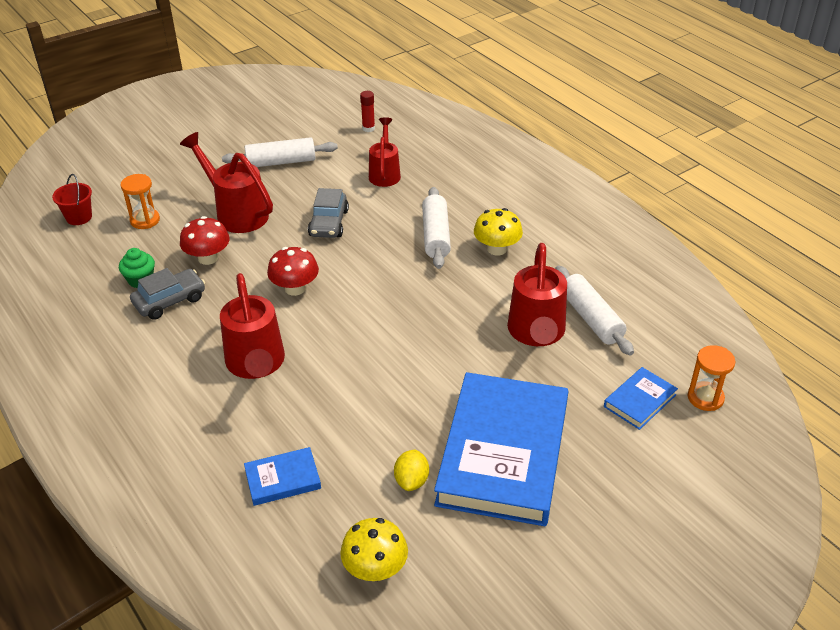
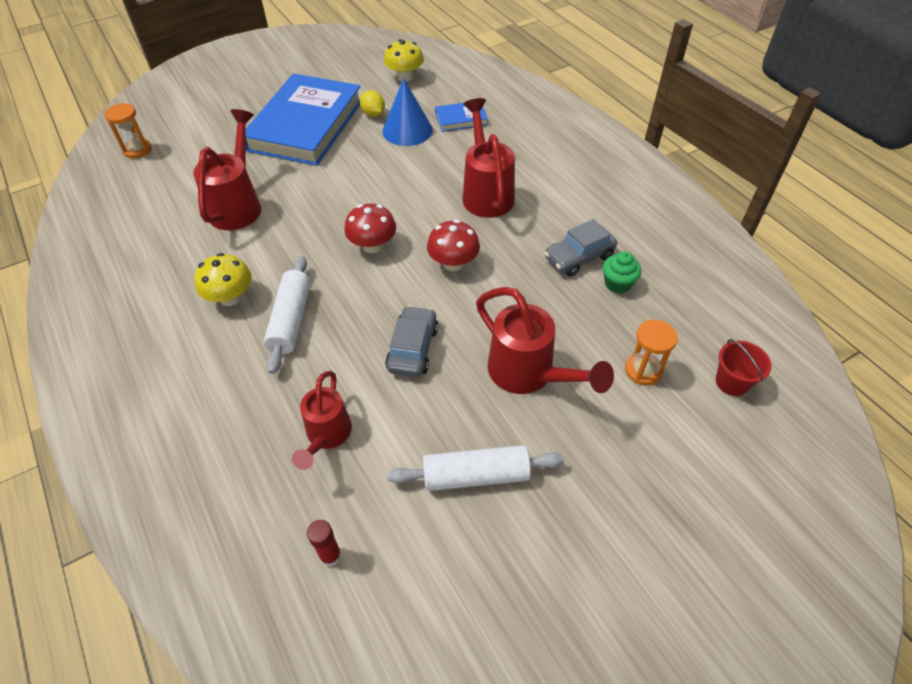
camera: 175 degrees left, 10 degrees up
red mushroom [180,216,230,265] -> red mushroom moved to [344,204,396,253]
yellow lemon [394,449,429,491] -> yellow lemon turned 45 degrees counterclockwise [360,90,385,117]
white rolling pin [555,265,634,355] -> none
blue book [604,367,678,430] -> none
none -> blue cone [382,78,433,146]

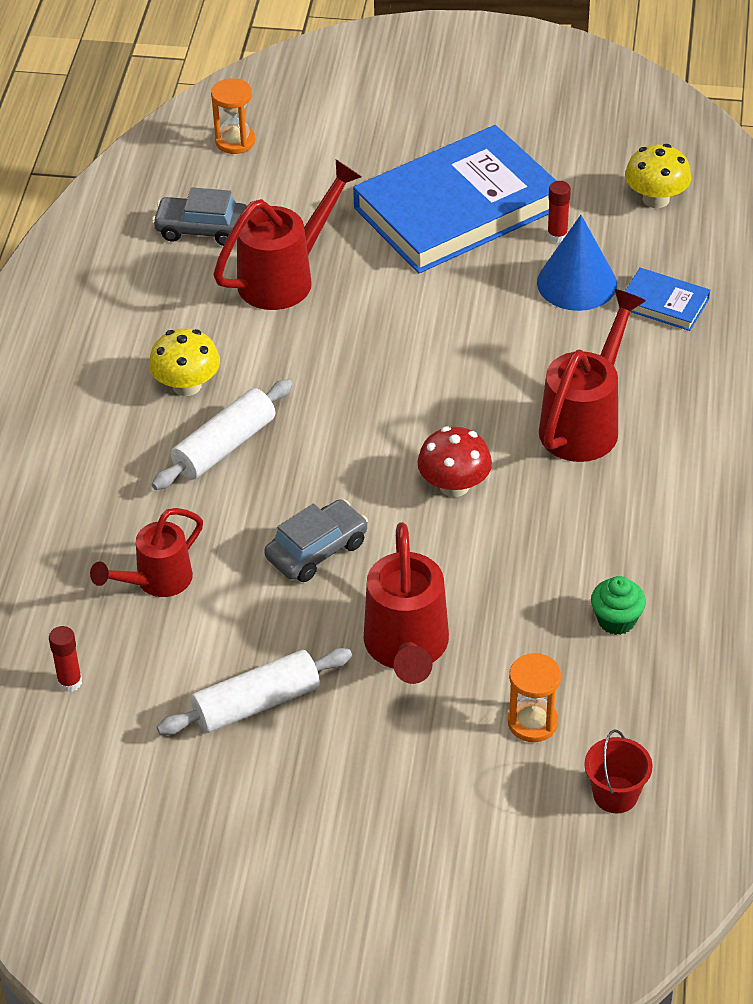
camera: 40 degrees right, 5 degrees down
red mushroom [344,204,396,253] -> none
yellow lemon [360,90,385,117] -> red glue stick [547,181,571,243]
white rolling pin [387,445,564,491] -> white rolling pin turned 60 degrees counterclockwise [157,648,352,735]
grey car [544,219,617,277] -> grey car moved to [152,187,247,246]

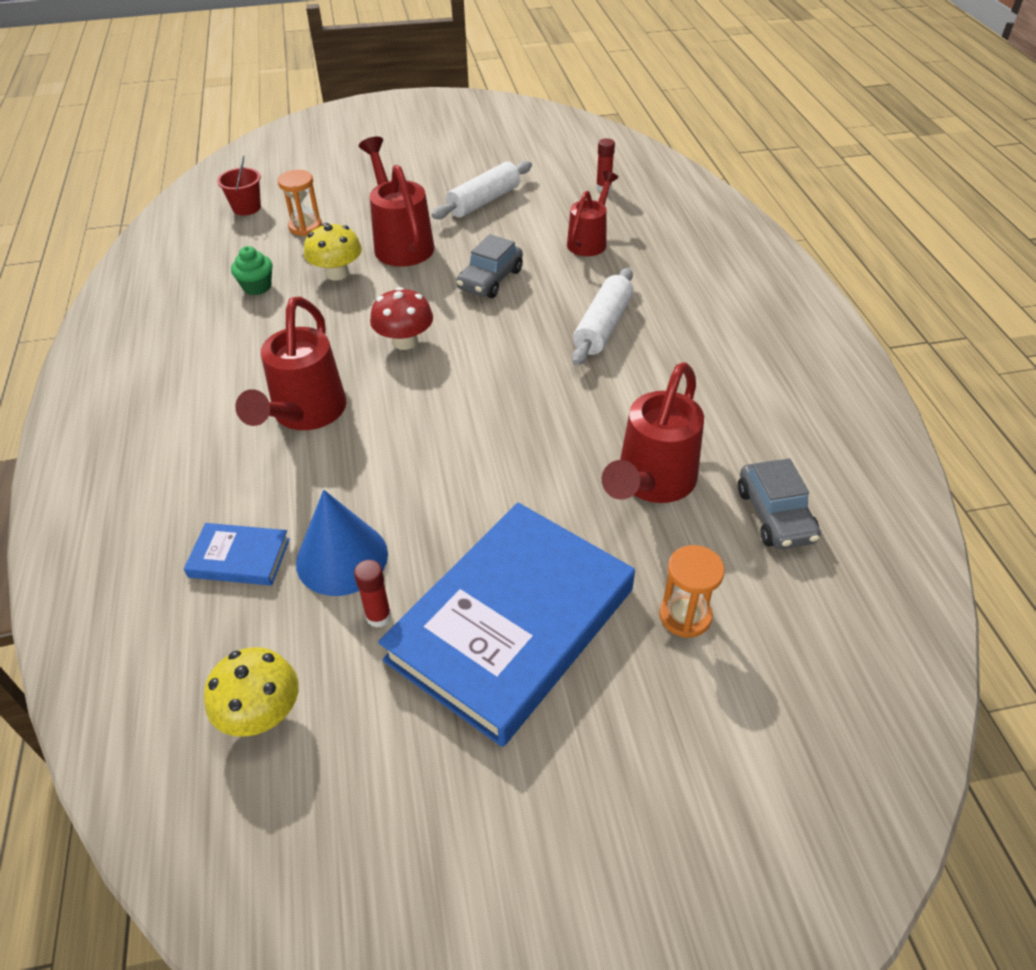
camera: 160 degrees right, 0 degrees up
yellow mushroom [149,328,220,396] -> yellow mushroom moved to [304,223,362,280]
grey car [152,187,247,246] -> grey car turned 90 degrees clockwise [738,458,821,549]
orange hourglass [211,78,255,154] -> orange hourglass moved to [659,545,725,638]

